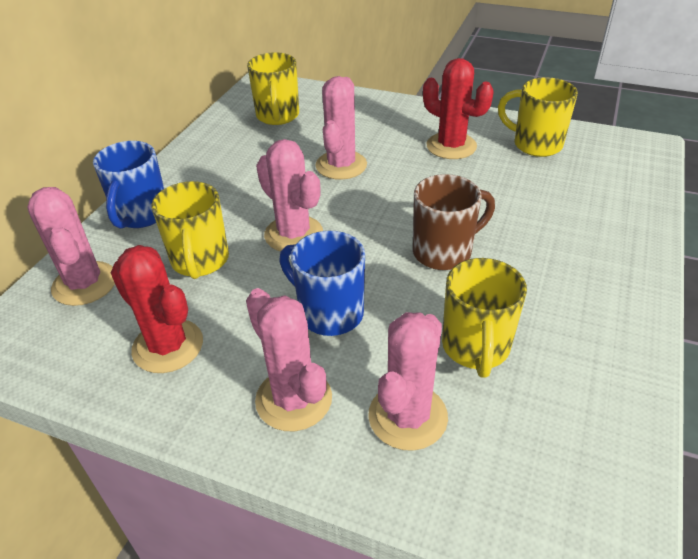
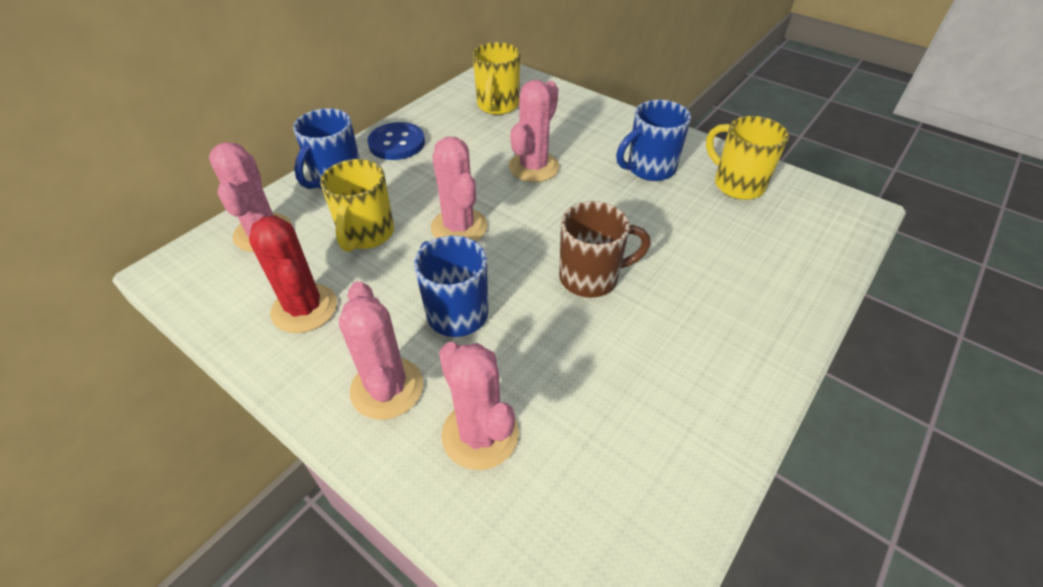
camera: 15 degrees right, 5 degrees up
pink cactus [368,312,448,451] -> pink cactus turned 75 degrees counterclockwise [439,342,519,470]
red cactus [423,58,494,159] -> blue mug [616,100,691,181]
yellow mug [442,258,527,378] -> none
none -> blue button [368,122,425,160]

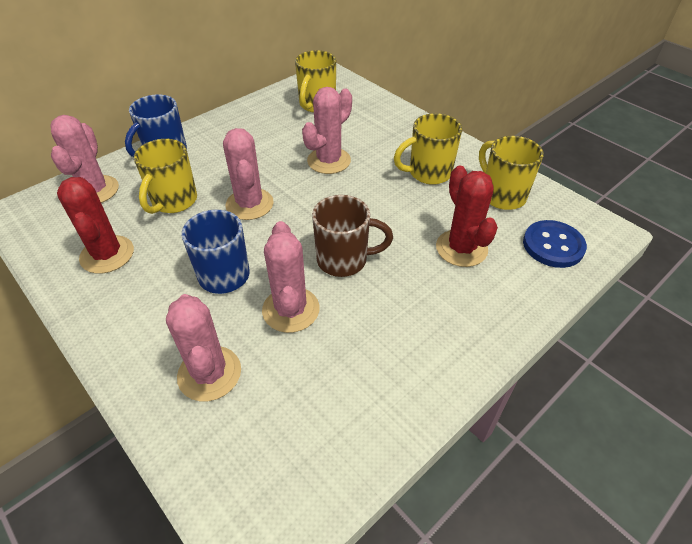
camera: 10 degrees right, 0 degrees up
pink cactus [339,281,423,420] -> pink cactus moved to [262,221,319,333]
blue button [368,122,425,160] -> blue button moved to [523,220,587,268]
blue mug [616,100,691,181] -> yellow mug [394,113,462,185]
none -> red cactus [436,165,498,267]

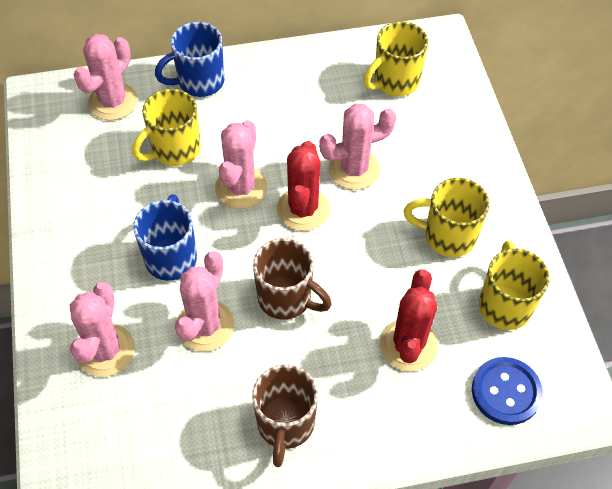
camera: 30 degrees right, 10 degrees up
red cactus [57,177,134,274] -> red cactus moved to [277,141,330,231]
none -> brown mug [252,364,318,467]

